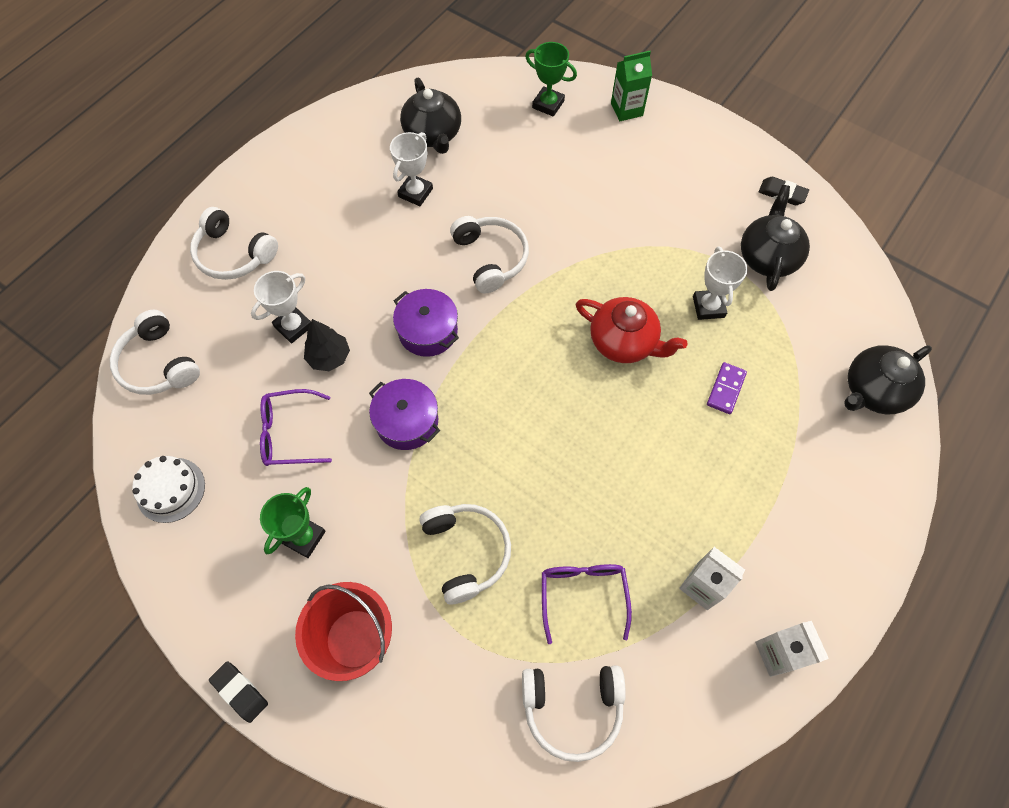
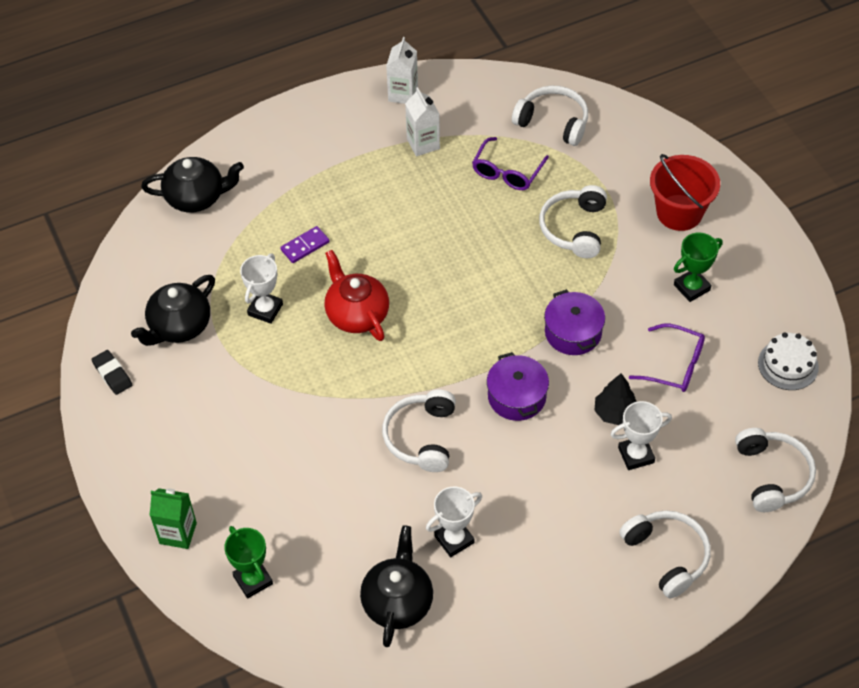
camera: 150 degrees left, 10 degrees down
black eraser [209,661,268,723] -> none

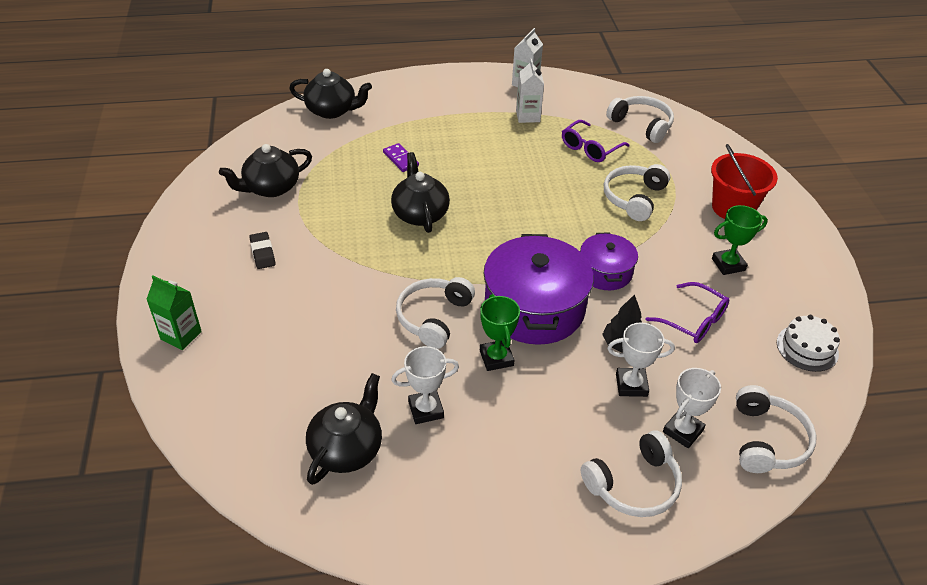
camera: 15 degrees right, 10 degrees down
black eraser [91,350,132,395] -> black eraser moved to [249,232,276,269]
green trophy [224,526,273,599] -> green trophy moved to [480,294,520,371]
white trophy [240,253,283,324] -> white trophy moved to [663,368,721,448]
purple domino [280,226,330,263] -> purple domino turned 75 degrees clockwise [383,143,419,172]
red teapot [324,250,389,341] -> black teapot [391,152,450,233]
purple pot [487,352,549,421] -> purple pot [483,234,594,345], size x1.79
white headphones [619,510,711,598] -> white headphones turned 75 degrees clockwise [581,431,682,517]

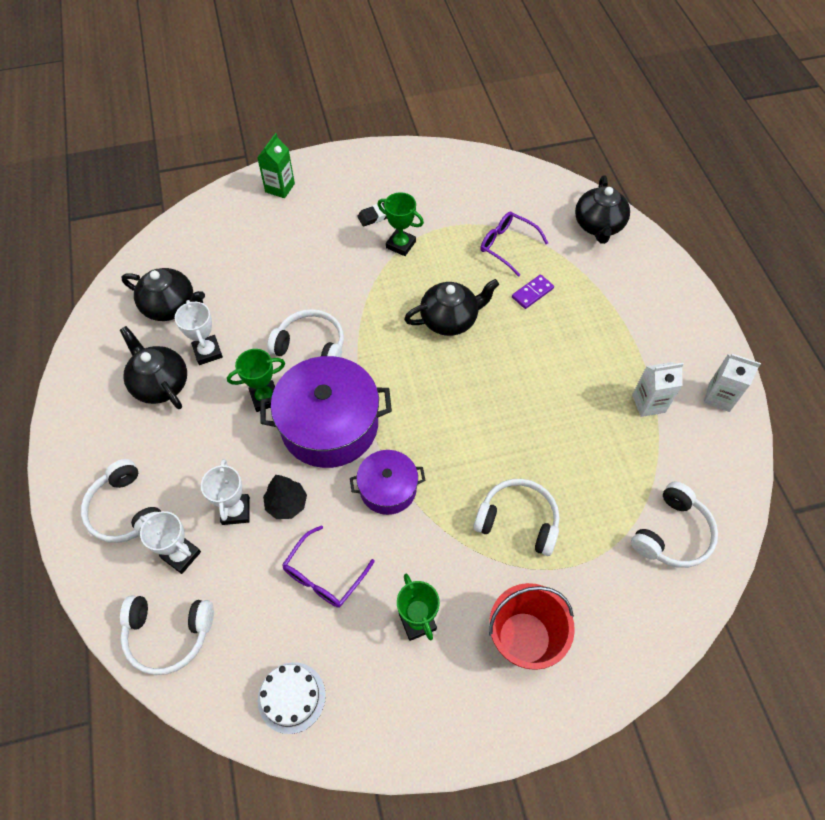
camera: 85 degrees right, 15 degrees up
black teapot [219,144,312,197] -> black teapot moved to [120,326,187,409]
purple glasses [562,120,630,162] -> purple glasses moved to [480,212,548,277]
none -> green trophy [377,192,424,256]

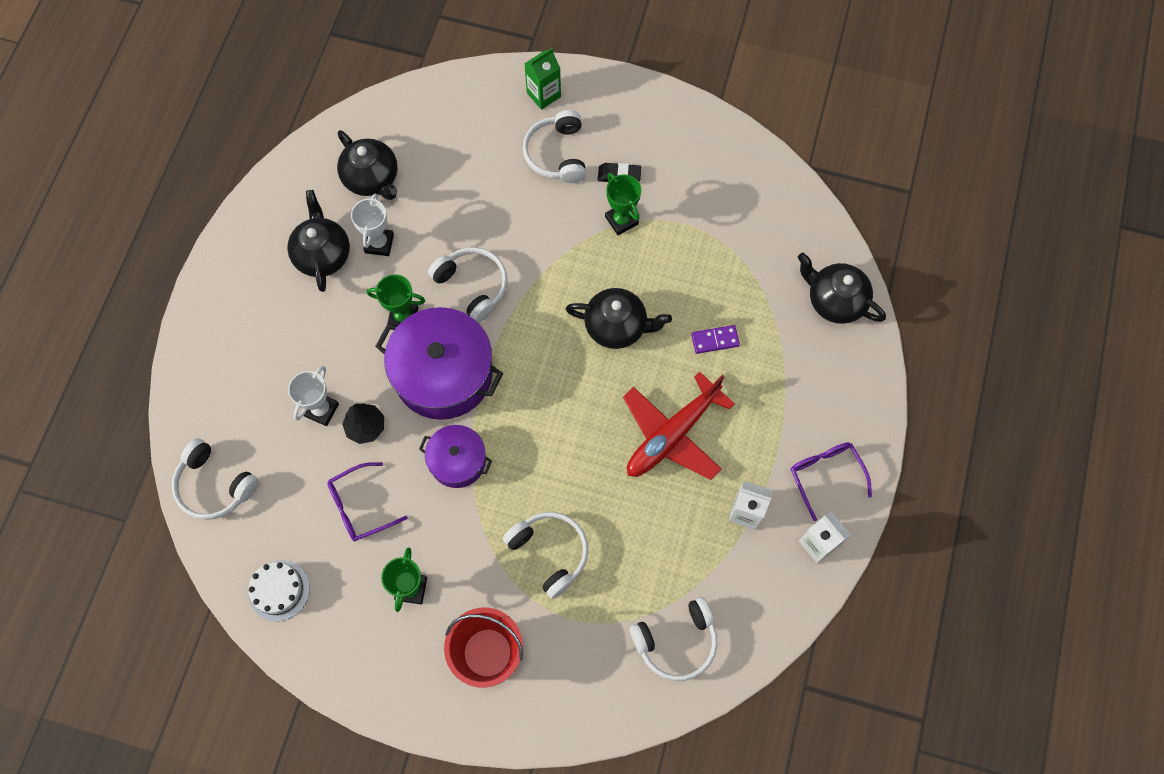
camera: 30 degrees right, 10 degrees up
white headphones [81,459,161,543] -> white headphones moved to [523,110,586,183]
white trophy [140,511,201,574] -> none
purple glasses [480,212,548,277] -> purple glasses moved to [791,442,872,521]
black teapot [575,175,630,244] -> black teapot turned 90 degrees clockwise [798,253,886,324]
none -> red plane [623,371,735,480]

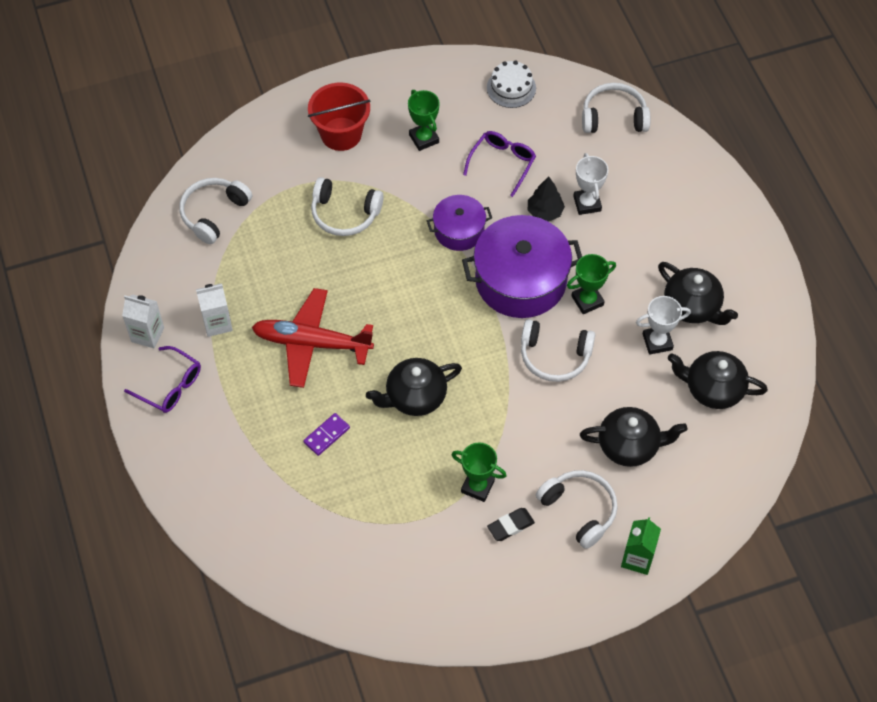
camera: 145 degrees right, 10 degrees down
white trophy [351,194,394,256] -> white trophy turned 75 degrees counterclockwise [636,296,691,355]
red plane [623,371,735,480] -> red plane turned 90 degrees counterclockwise [252,288,374,388]
black teapot [798,253,886,324] -> black teapot moved to [580,407,687,467]

